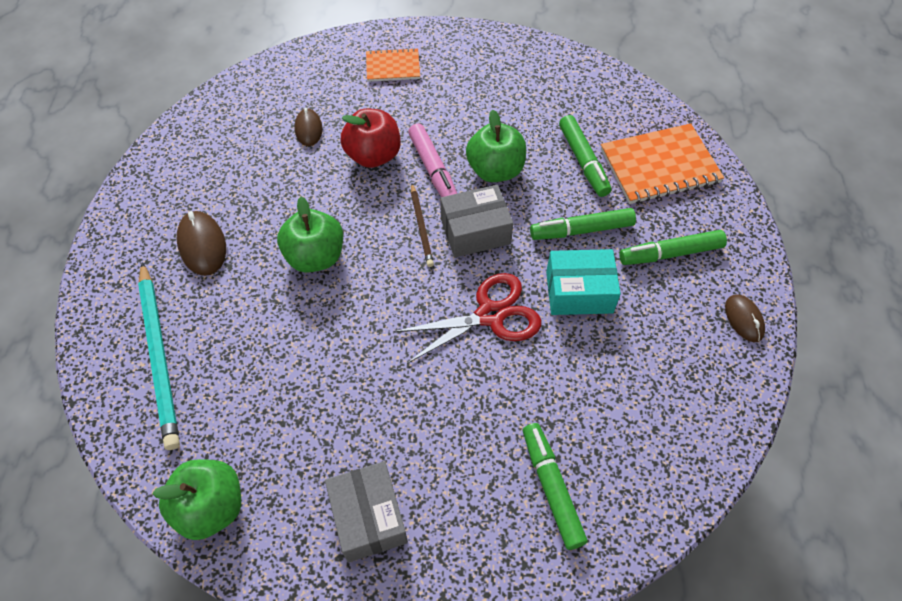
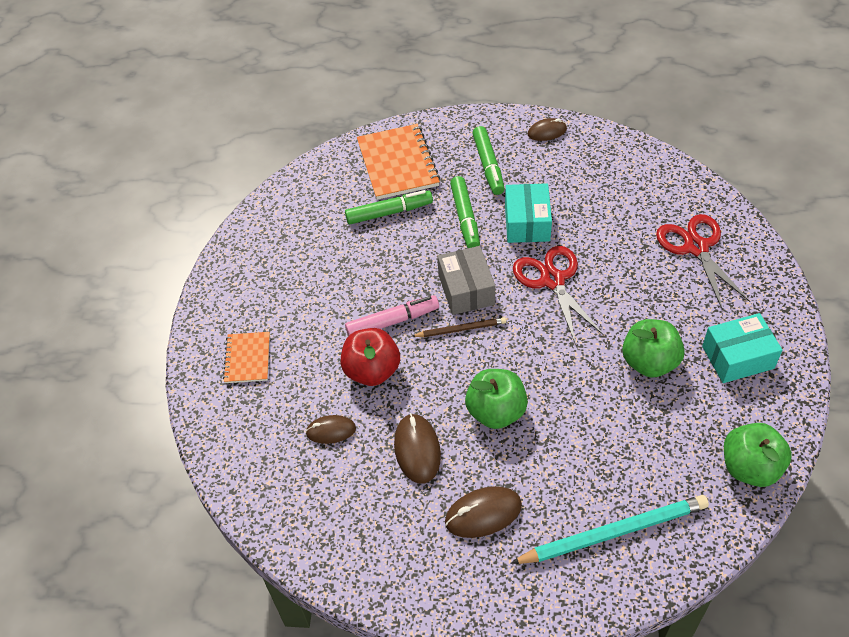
camera: 85 degrees left, 5 degrees down
grey box [325,461,408,563] -> turquoise box [702,313,783,383]
green apple [466,110,526,182] -> green apple moved to [622,319,685,378]
green marker [523,423,588,550] -> red scissors [656,214,750,309]
none -> brown mouse [394,413,441,484]

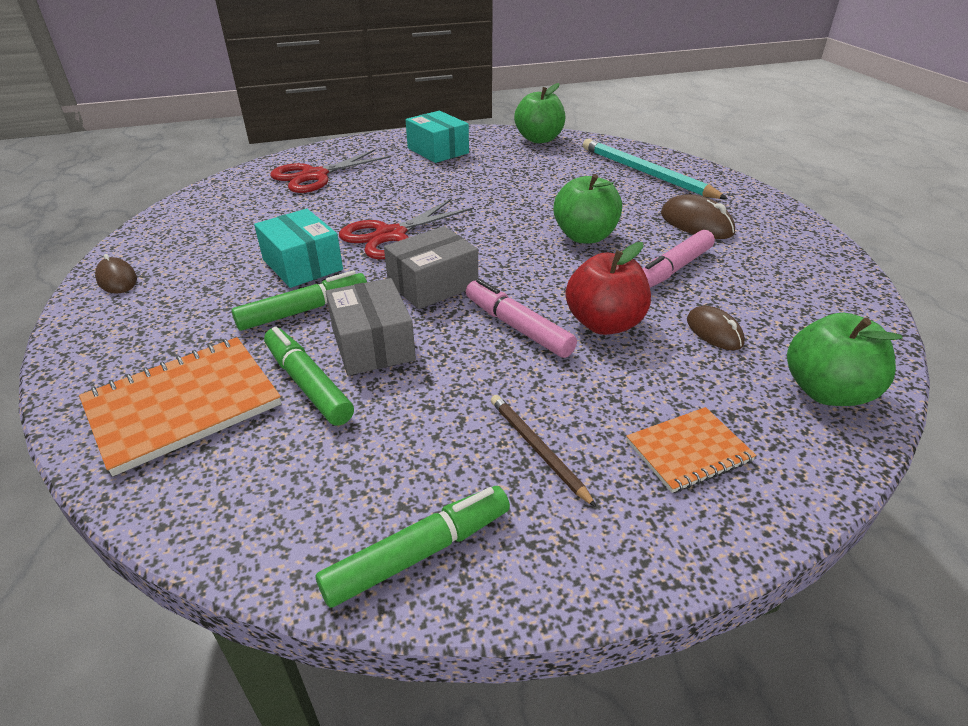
camera: 115 degrees left, 15 degrees down
brown mouse [394,413,441,484] -> pink marker [643,230,715,288]
brown pencil [412,317,506,337] -> brown pencil moved to [491,395,597,508]
green marker [472,126,505,195] -> green marker moved to [316,486,510,608]
turquoise box [505,183,552,243] -> turquoise box turned 75 degrees clockwise [254,209,343,288]
green apple [622,319,685,378] -> green apple moved to [787,313,902,406]
none -> grey box [326,278,416,375]

